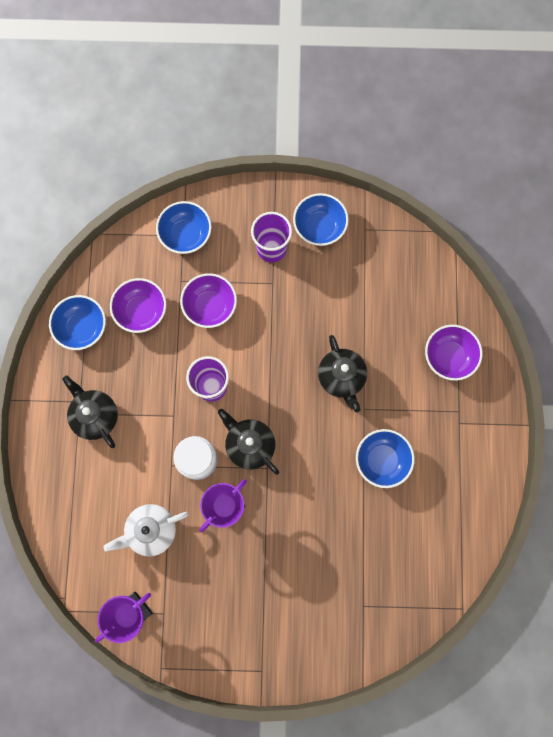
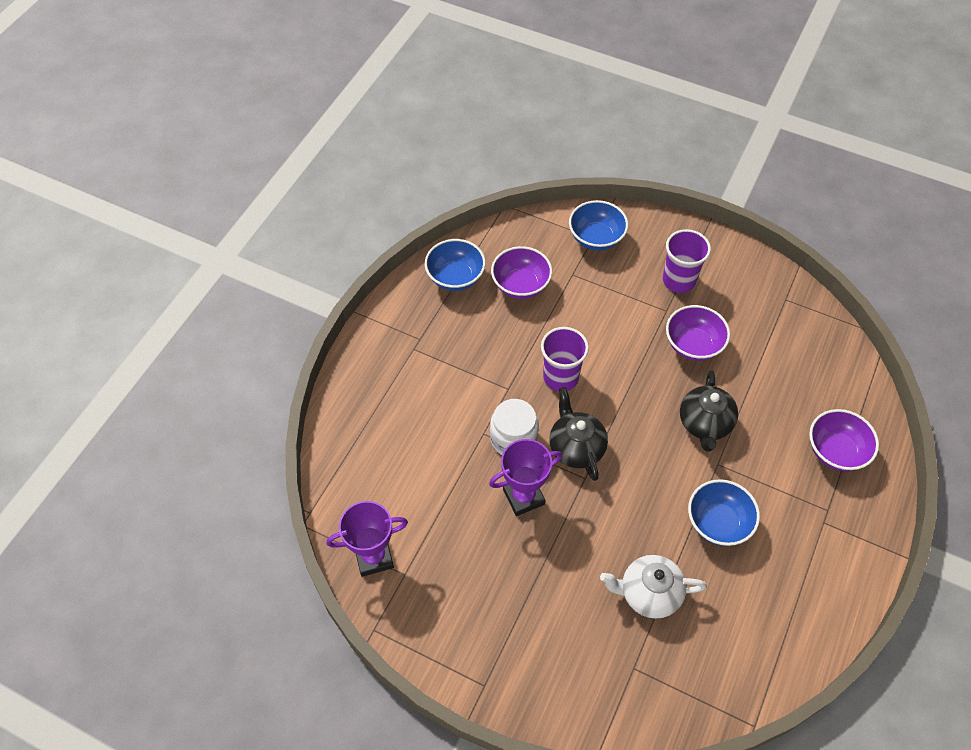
camera: 25 degrees right, 20 degrees down
black teapot [62,375,118,448] -> none
white teapot [103,504,189,556] -> white teapot moved to [600,555,707,619]
purple bowl [180,273,237,328] -> purple bowl moved to [666,305,730,361]
blue bowl [293,193,349,246] -> none

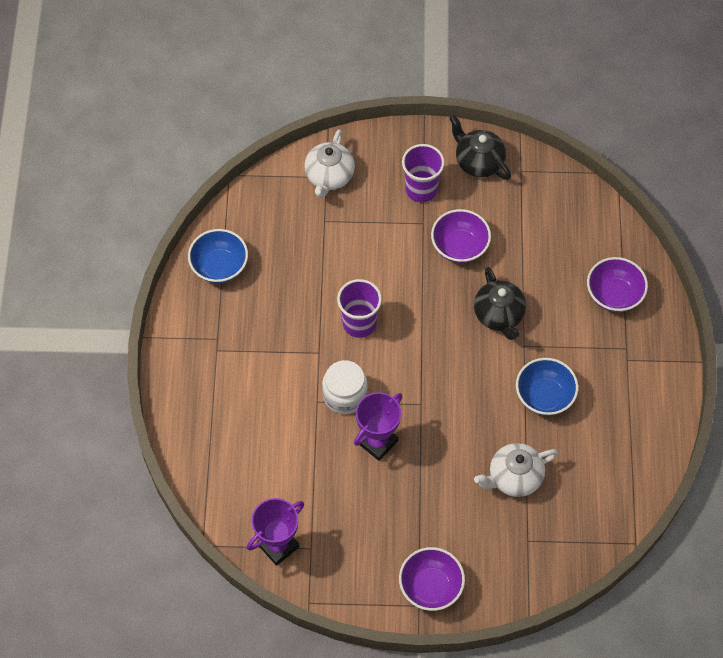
camera: 25 degrees left, 5 degrees up
purple bowl [491,246,552,299] -> purple bowl moved to [399,547,465,611]
black teapot [549,387,608,481] -> black teapot moved to [449,115,511,180]
blue bowl [569,200,628,251] -> white teapot [304,129,355,198]

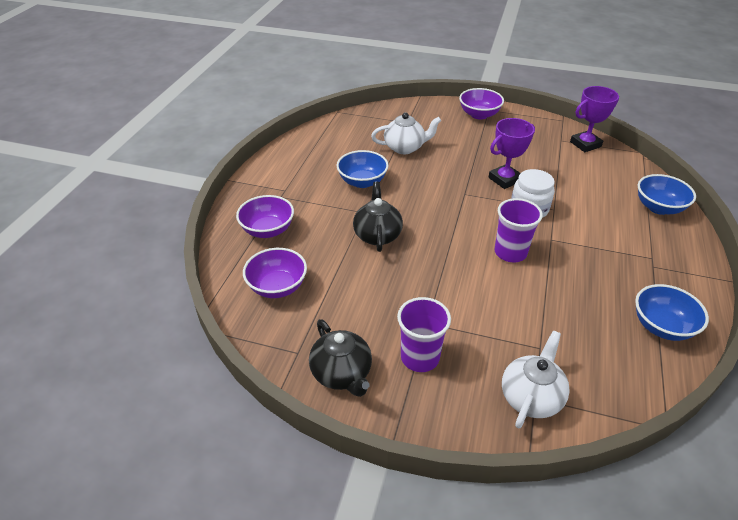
camera: 165 degrees left, 20 degrees down
purple bowl [431,209,491,263] -> purple bowl moved to [243,248,307,298]
none -> blue bowl [638,174,696,215]

